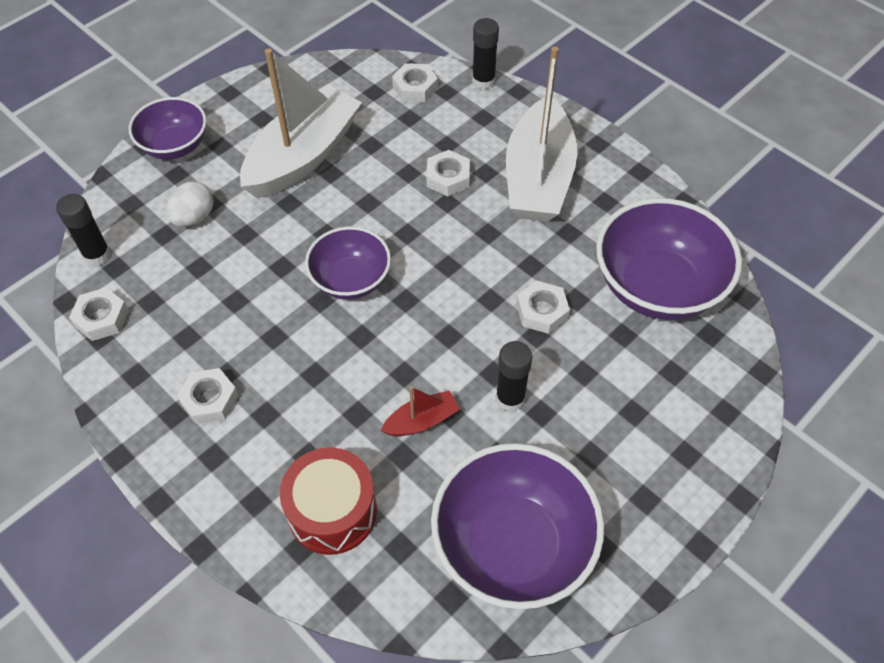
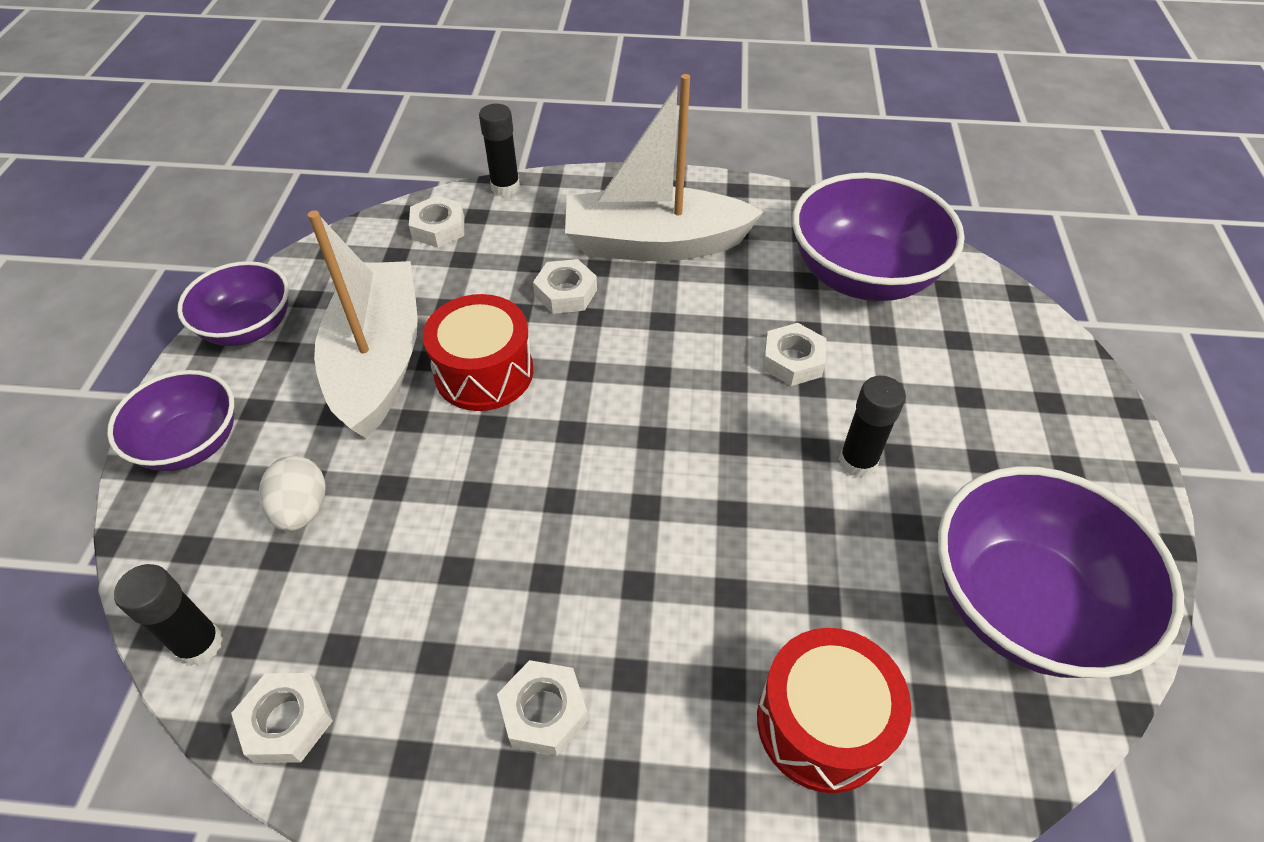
camera: 40 degrees left, 5 degrees down
purple bowl [305,226,391,300] -> purple bowl moved to [177,261,289,346]
red boat [381,387,460,436] -> none
white boat [506,46,578,222] -> white boat turned 120 degrees clockwise [565,74,763,261]
none -> red drum [423,294,533,411]

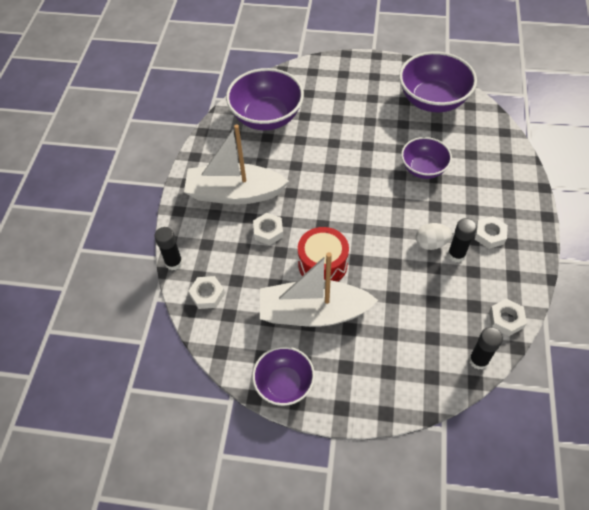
camera: 85 degrees left, 5 degrees up
purple bowl [107,370,234,471] -> purple bowl moved to [401,137,452,179]
white egg [259,456,326,531] -> white egg moved to [416,223,452,250]
white boat [565,74,763,261] -> white boat turned 90 degrees clockwise [184,124,289,205]
red drum [757,628,911,793] -> none
white nut [763,323,827,386] -> none
black glue stick [839,376,906,478] -> black glue stick moved to [448,218,477,262]

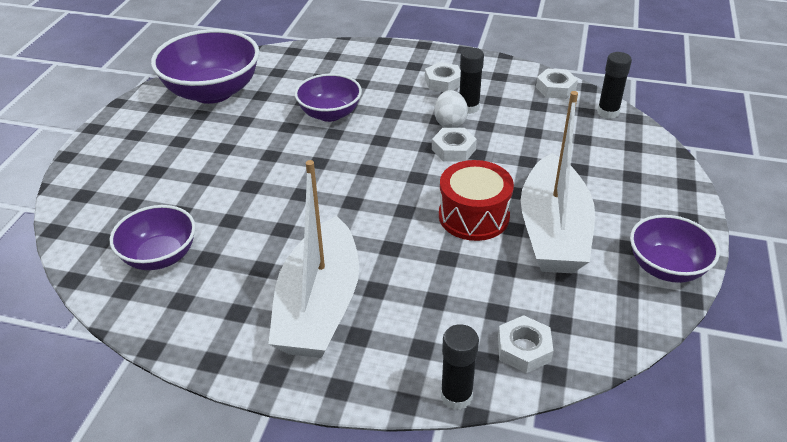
camera: 85 degrees left, 15 degrees down
purple bowl [226,68,304,130] -> purple bowl [110,205,196,270], size x0.61
white nut [253,213,283,245] -> white nut moved to [432,128,477,162]

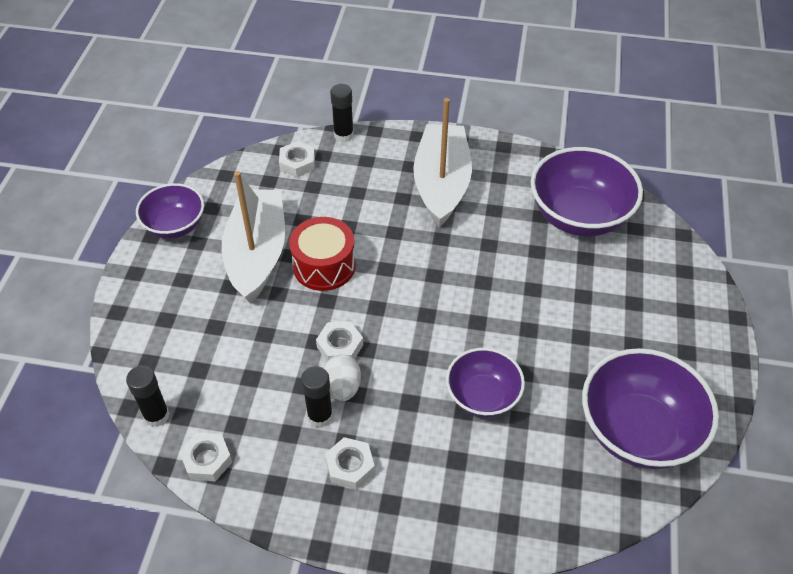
camera: 175 degrees right, 10 degrees up
purple bowl [110,205,196,270] -> purple bowl [531,147,643,236], size x1.63

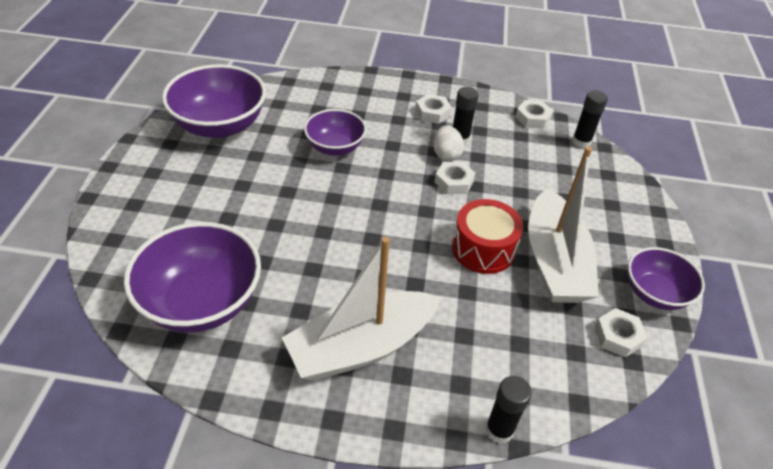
camera: 175 degrees right, 5 degrees down
white nut [279,141,315,177] -> white nut moved to [595,308,647,357]
white boat [413,98,472,227] -> white boat turned 60 degrees clockwise [282,237,441,381]

